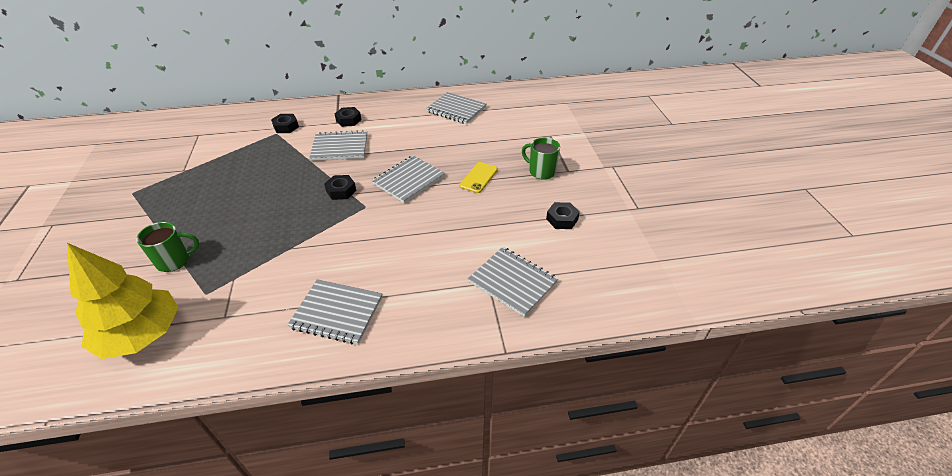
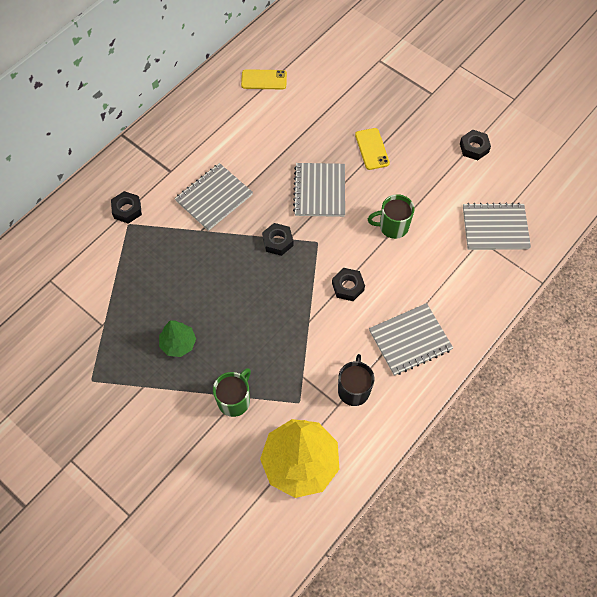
camera: 40 degrees left, 20 degrees up
black nut [335,107,361,127] -> black nut moved to [332,268,365,301]
grey notebook [426,92,486,124] -> yellow phone [241,69,287,89]
green mug [522,138,560,180] -> green mug moved to [368,194,414,239]
none -> green tree [159,320,196,357]
none -> black mug [338,354,374,406]

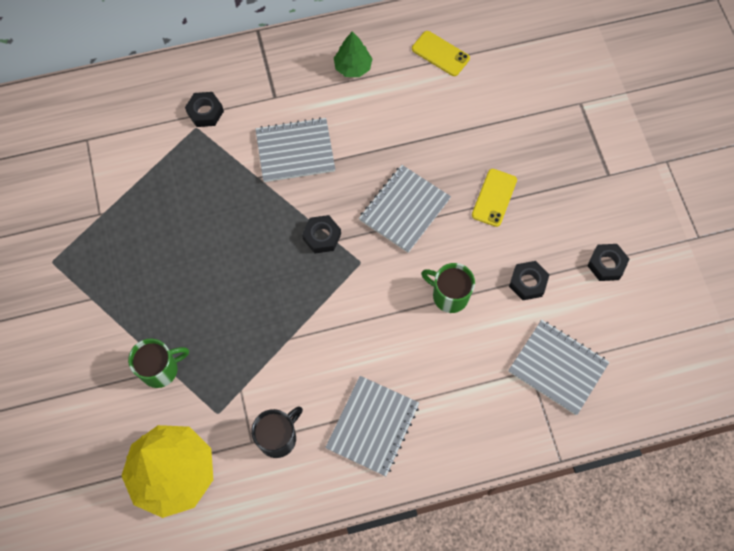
camera: 35 degrees right, 5 degrees up
green tree [159,320,196,357] -> green tree moved to [334,31,373,77]
black nut [332,268,365,301] -> black nut moved to [509,261,549,300]
grey notebook [369,303,453,376] -> grey notebook turned 75 degrees counterclockwise [325,376,419,476]

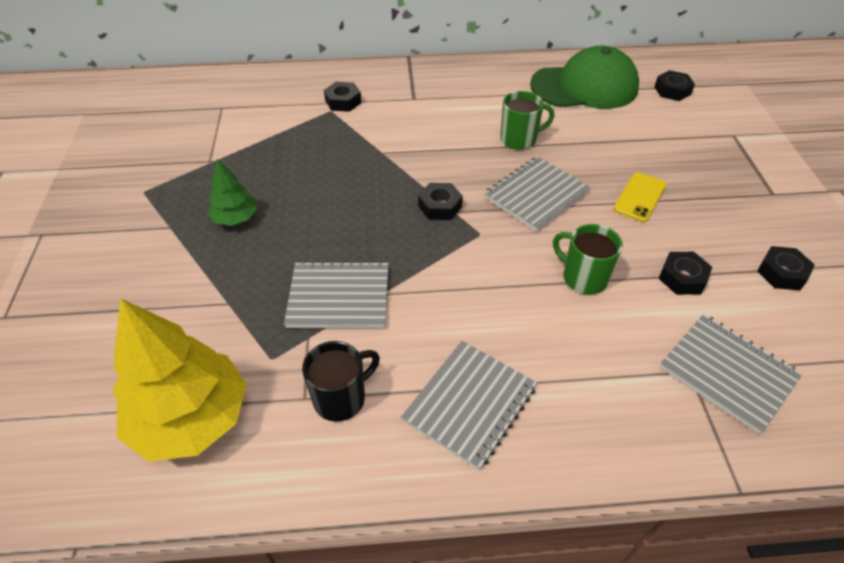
camera: 10 degrees right, 20 degrees down
green mug [128,338,189,388] -> green mug moved to [500,91,554,150]
grey notebook [256,117,335,182] -> grey notebook moved to [284,261,388,328]
green tree [334,31,373,77] -> green tree moved to [208,159,257,226]
yellow phone [412,31,470,76] -> green cap [530,46,639,109]
none -> black nut [654,70,695,101]

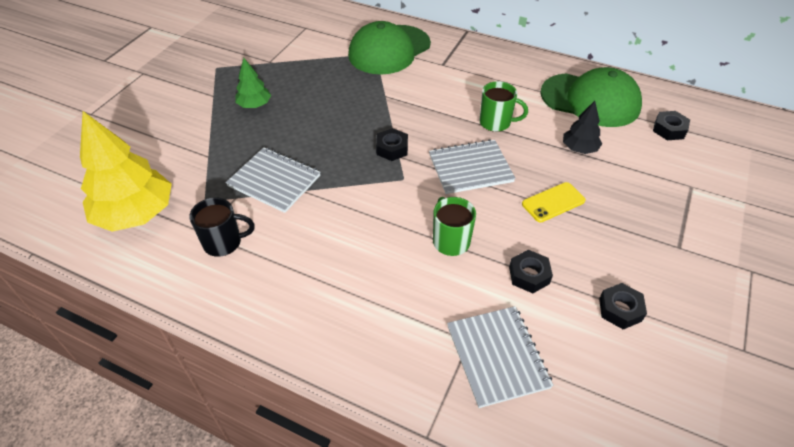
camera: 30 degrees right, 0 degrees up
black nut [324,82,361,112] -> green cap [348,21,431,74]
grey notebook [401,341,537,470] -> none
none -> black tree [563,101,602,154]

